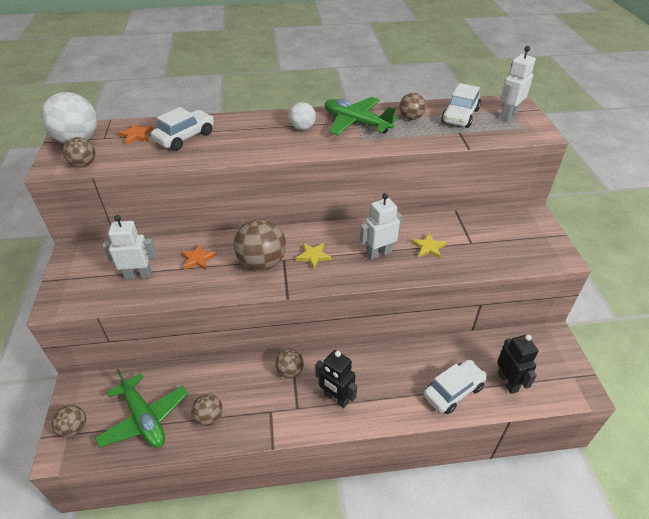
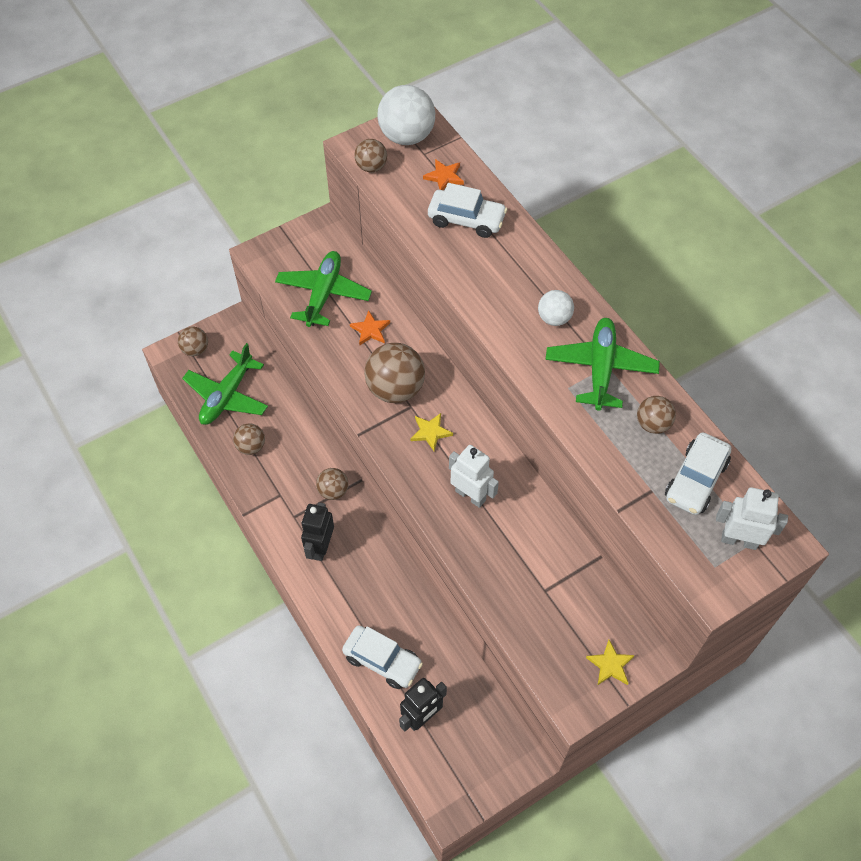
camera: 65 degrees right, 15 degrees up
white robot [103,215,157,280] -> green plane [275,251,372,327]
yellow star [411,233,447,259] -> yellow star moved to [586,640,635,685]
white car [441,83,481,128] -> white car turned 60 degrees counterclockwise [665,433,731,515]

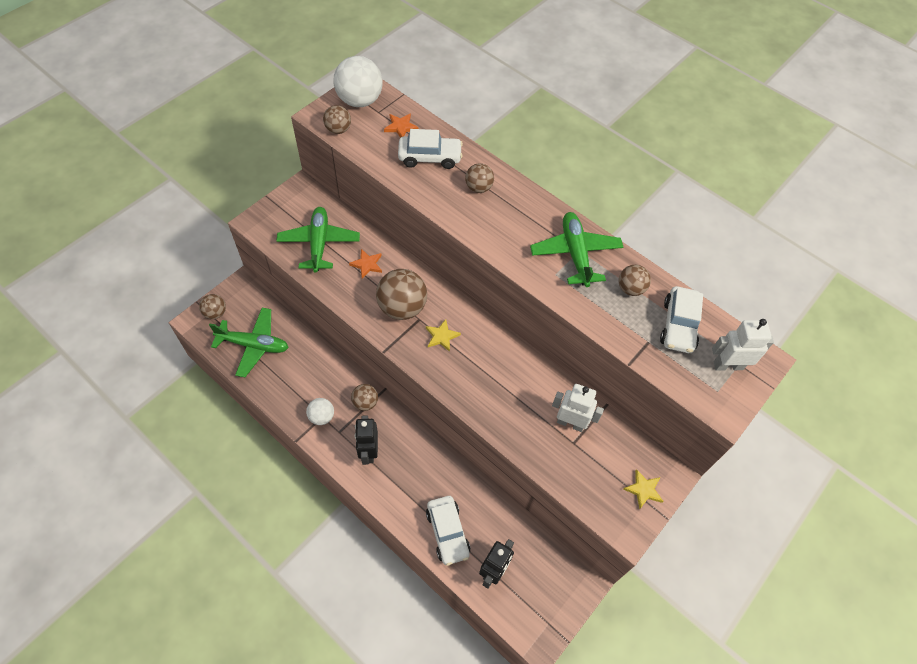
camera: 20 degrees left, 0 degrees up
green plane [182,343,268,425] -> green plane turned 90 degrees counterclockwise [209,308,289,377]
brown ball [233,423,265,455] -> brown ball moved to [465,163,494,193]
white car [342,625,423,689] -> white car turned 60 degrees clockwise [426,496,471,566]
white robot [449,445,499,508] -> white robot moved to [552,384,604,432]
white ball [538,290,574,326] -> white ball moved to [306,398,334,425]

